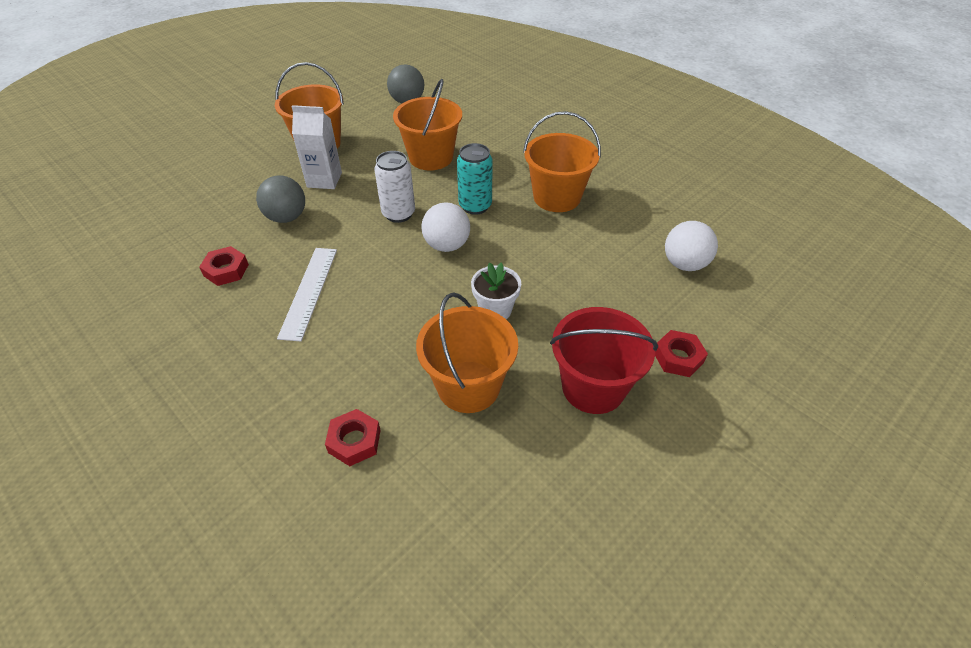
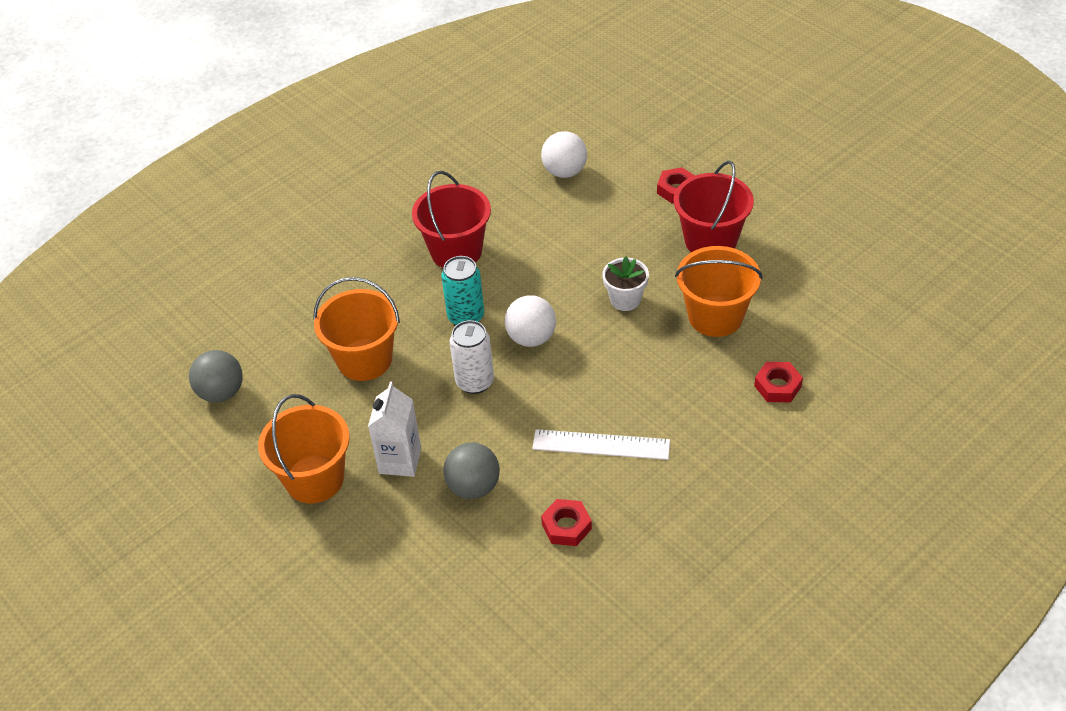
camera: 85 degrees left, 0 degrees up
orange bucket [523,111,601,212] -> red bucket [412,171,491,268]

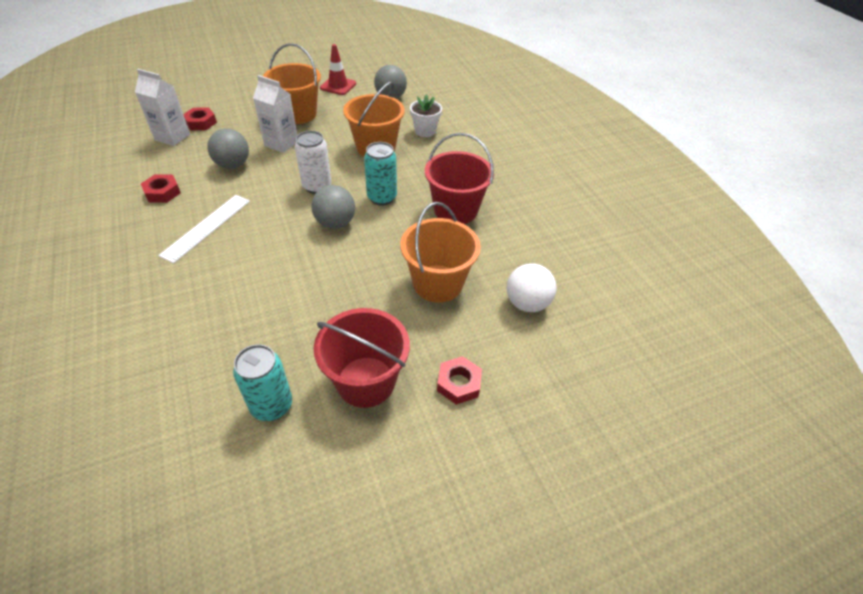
camera: 105 degrees right, 0 degrees up
white ball [505,295,556,347] -> grey ball [311,185,355,229]
white flower pot [602,256,649,311] -> white flower pot moved to [410,95,442,137]
orange bucket [675,246,763,337] -> orange bucket moved to [400,202,481,303]
red nut [754,362,803,402] -> red nut moved to [183,107,217,130]
none -> white carton [135,69,190,146]
none -> turquoise can [233,344,292,421]
none -> red traffic cone [320,44,356,95]

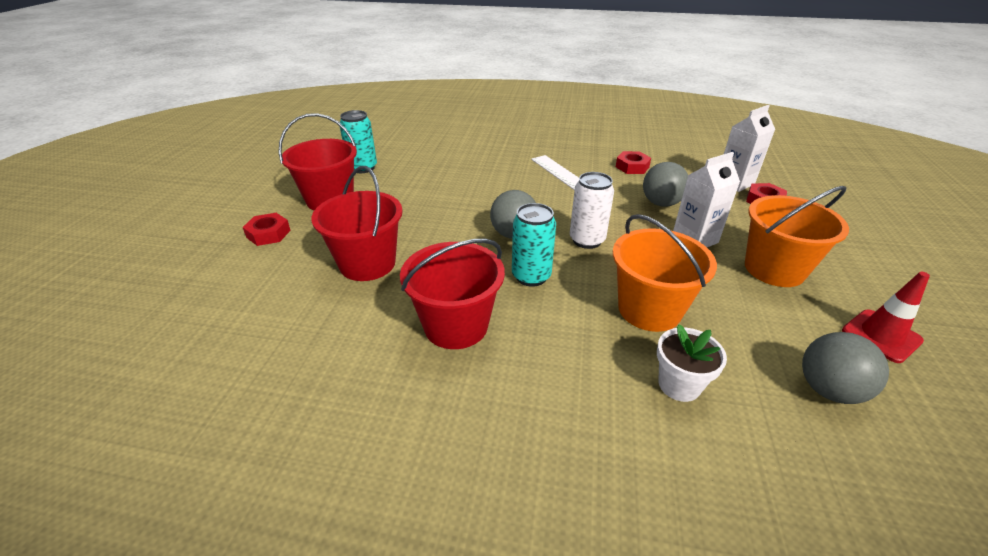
camera: 125 degrees right, 10 degrees down
orange bucket [400,202,481,303] -> red bucket [311,166,402,281]
white ball [507,263,556,312] -> none

